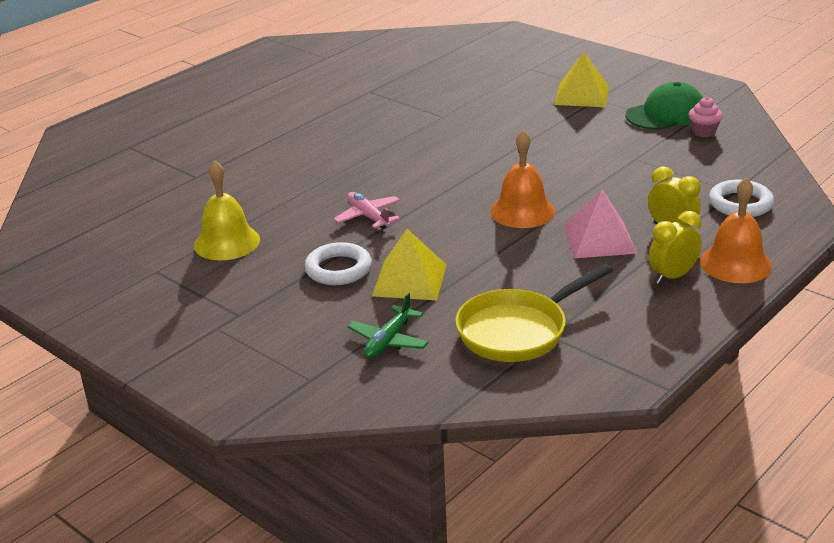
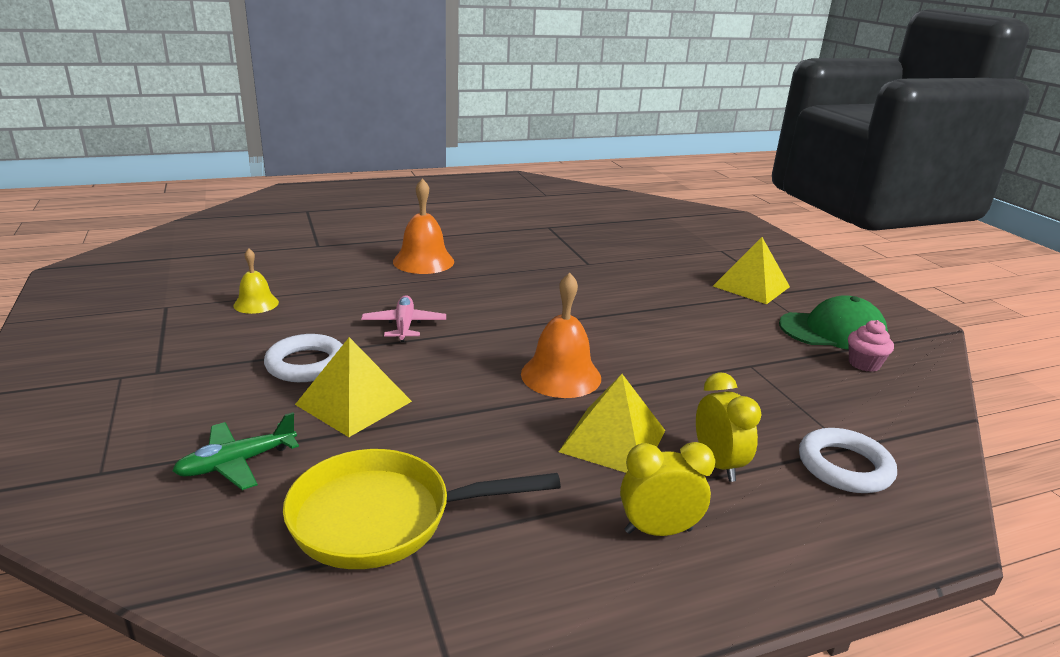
camera: 25 degrees right, 5 degrees down
yellow bell [194,161,260,260] -> yellow bell [233,248,279,314], size x0.61
pink pyramid [563,189,637,258] -> yellow pyramid [559,374,665,473]
orange bell [700,177,772,283] -> orange bell moved to [393,178,454,274]

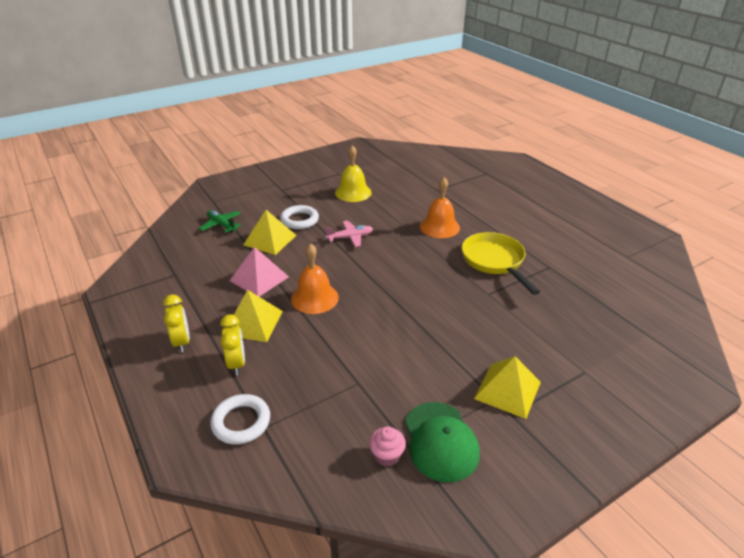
camera: 80 degrees right, 10 degrees up
yellow bell [233,248,279,314] -> yellow bell [335,145,372,202], size x1.65
yellow pan [283,449,561,569] -> yellow pan moved to [462,232,540,295]
yellow clock [696,372,762,482] -> yellow clock turned 75 degrees counterclockwise [220,314,245,375]
none -> pink pyramid [230,247,289,297]

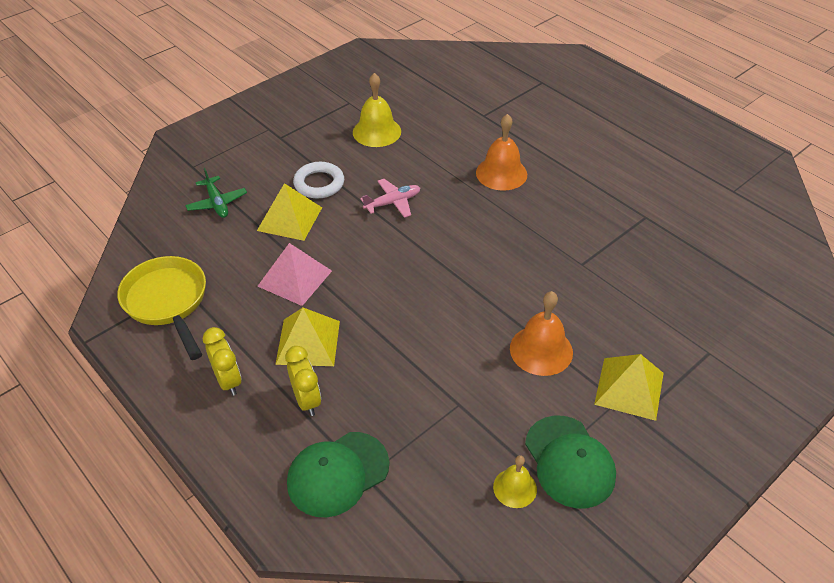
camera: 10 degrees left, 10 degrees up
green plane [199,210,241,233] -> green plane turned 150 degrees counterclockwise [185,168,247,218]
white ring [210,394,270,445] -> green cap [287,432,390,517]
orange bell [291,243,339,314] -> orange bell moved to [510,291,573,376]
pink cupcake [369,426,406,466] -> yellow bell [493,455,537,508]
yellow pan [462,232,540,295] -> yellow pan moved to [117,256,206,360]

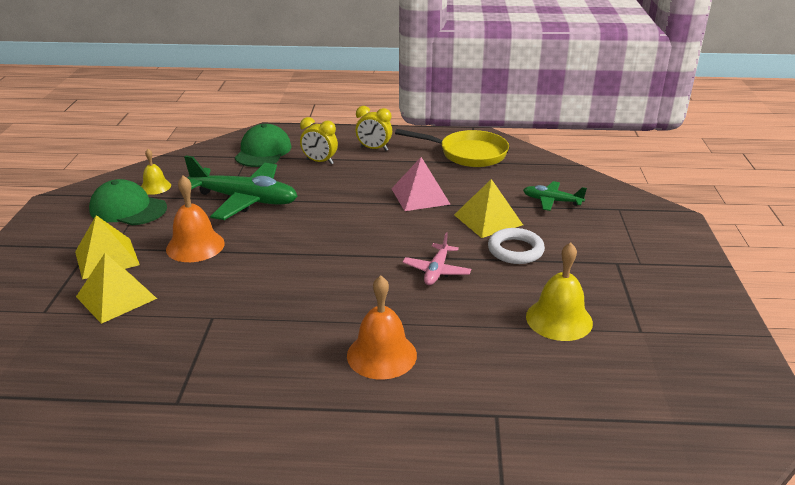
camera: 135 degrees right, 15 degrees down
yellow pyramid [275,307,340,366] -> yellow pyramid moved to [76,253,157,324]
none -> green plane [184,155,298,220]

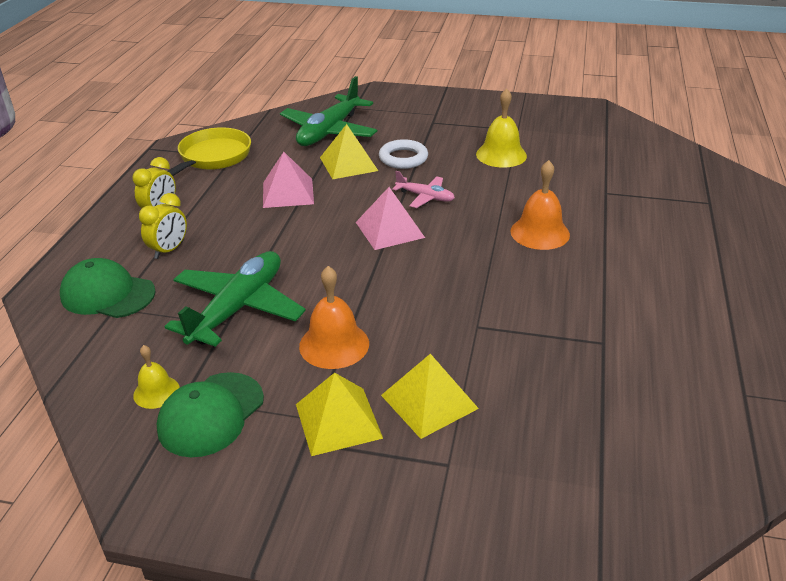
camera: 80 degrees left, 5 degrees up
green plane [523,181,587,211] -> green plane [280,76,377,146], size x1.94
none -> pink pyramid [356,187,425,250]

